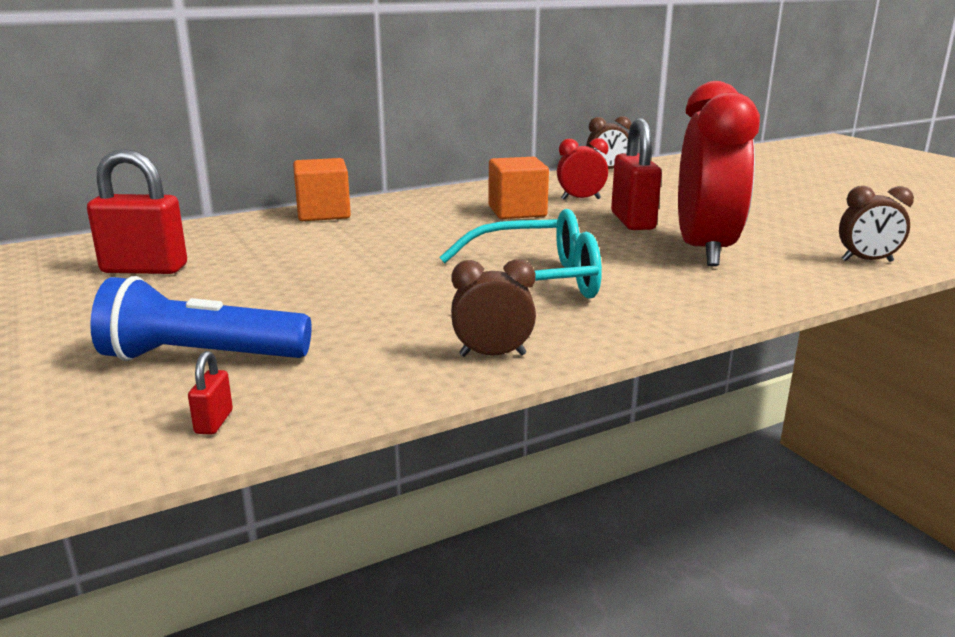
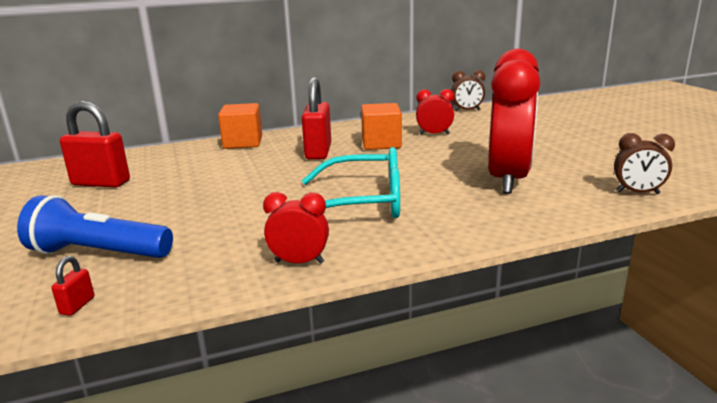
camera: 10 degrees right, 0 degrees up
brown clock [451,259,536,357] -> red clock [263,192,329,264]
red padlock [611,119,662,230] -> red padlock moved to [302,77,331,160]

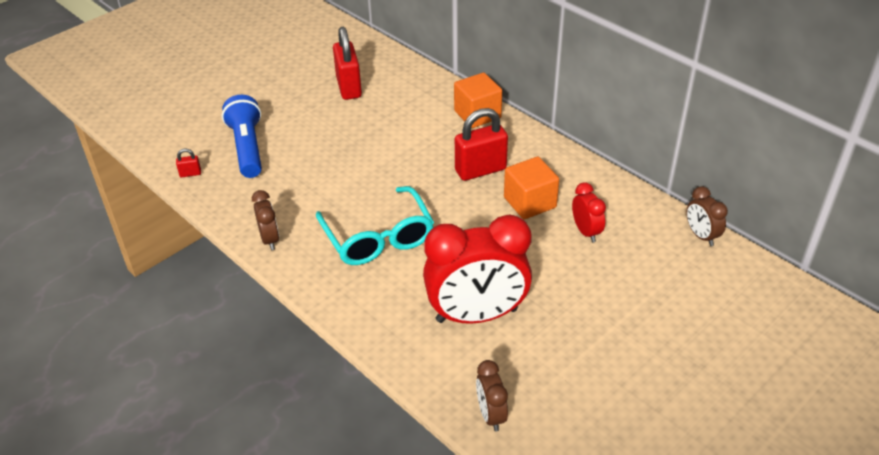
camera: 65 degrees right, 20 degrees up
red clock [263,192,329,264] -> brown clock [252,190,279,250]

